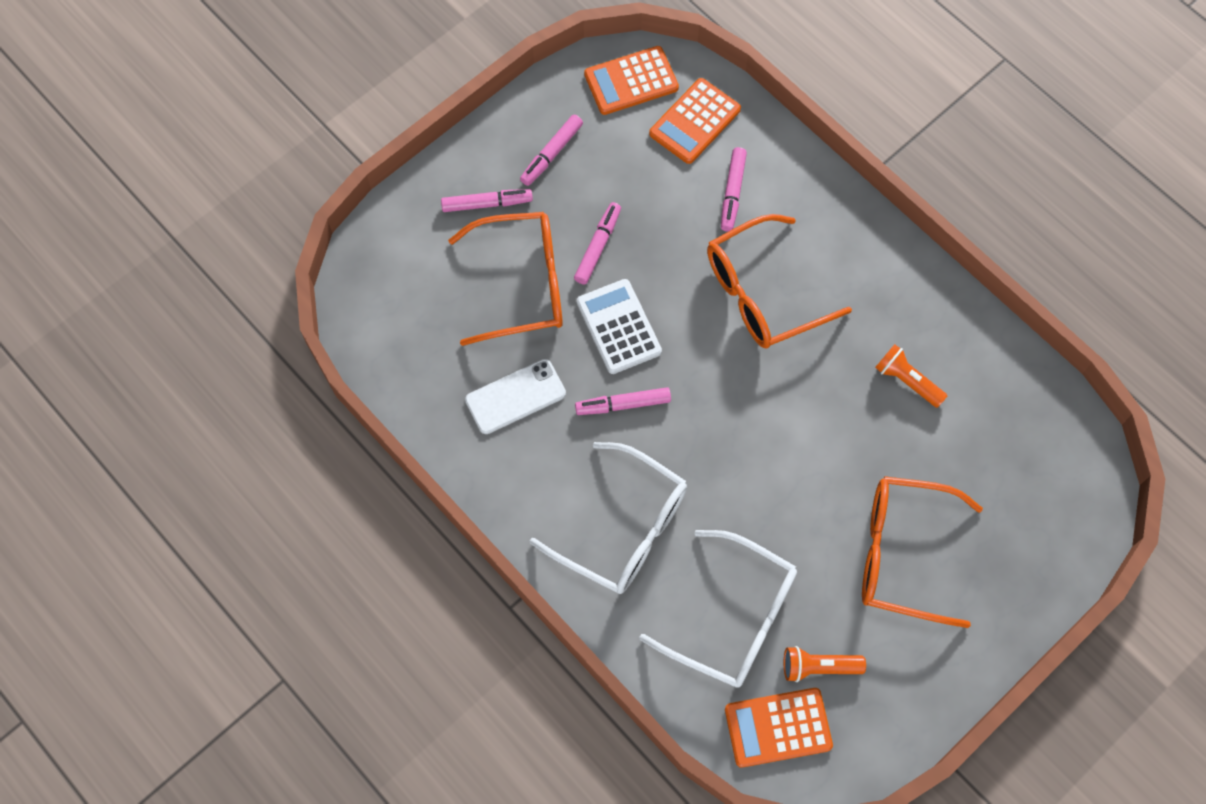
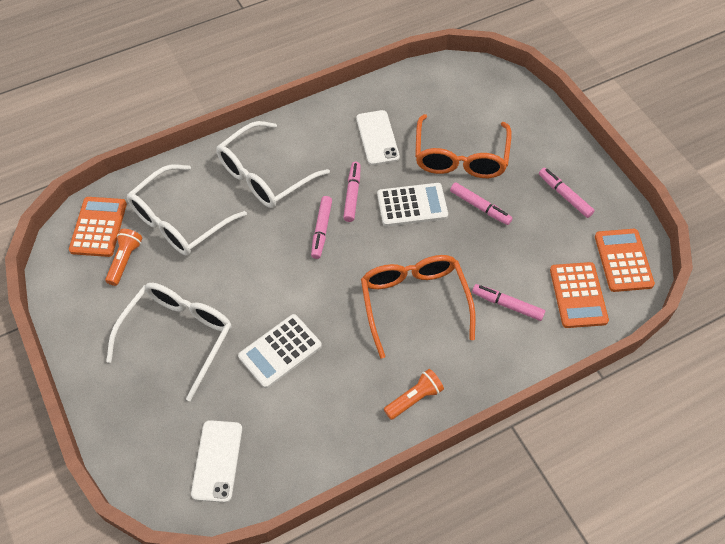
camera: 105 degrees right, 10 degrees down
pink marker [441,189,533,212] -> pink marker moved to [311,196,332,259]
orange calculator [649,78,741,164] -> orange calculator turned 150 degrees counterclockwise [550,262,609,328]
orange glasses [862,476,983,628] -> white glasses [106,283,232,401]
orange flashlight [875,344,947,408] -> orange flashlight moved to [384,369,444,420]
none -> white phone [191,420,242,503]
none -> white calculator [238,314,322,388]

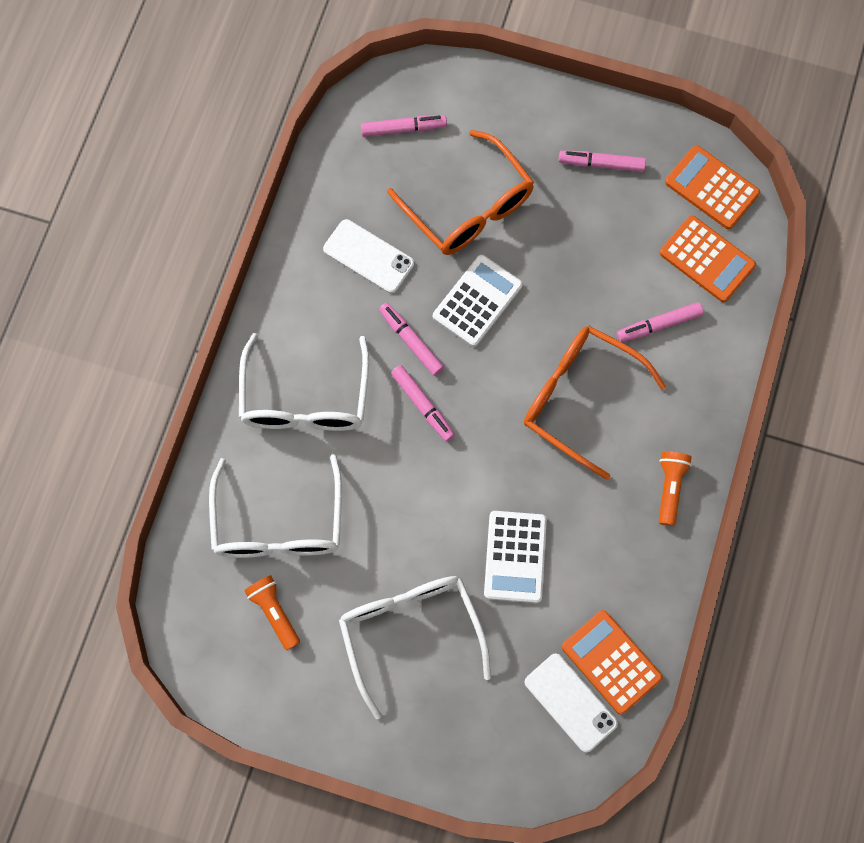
camera: 45 degrees left, 15 degrees up
orange calculator [69,197,127,257] -> orange calculator moved to [562,610,663,715]
pink marker [450,182,513,225] -> pink marker moved to [361,115,447,137]

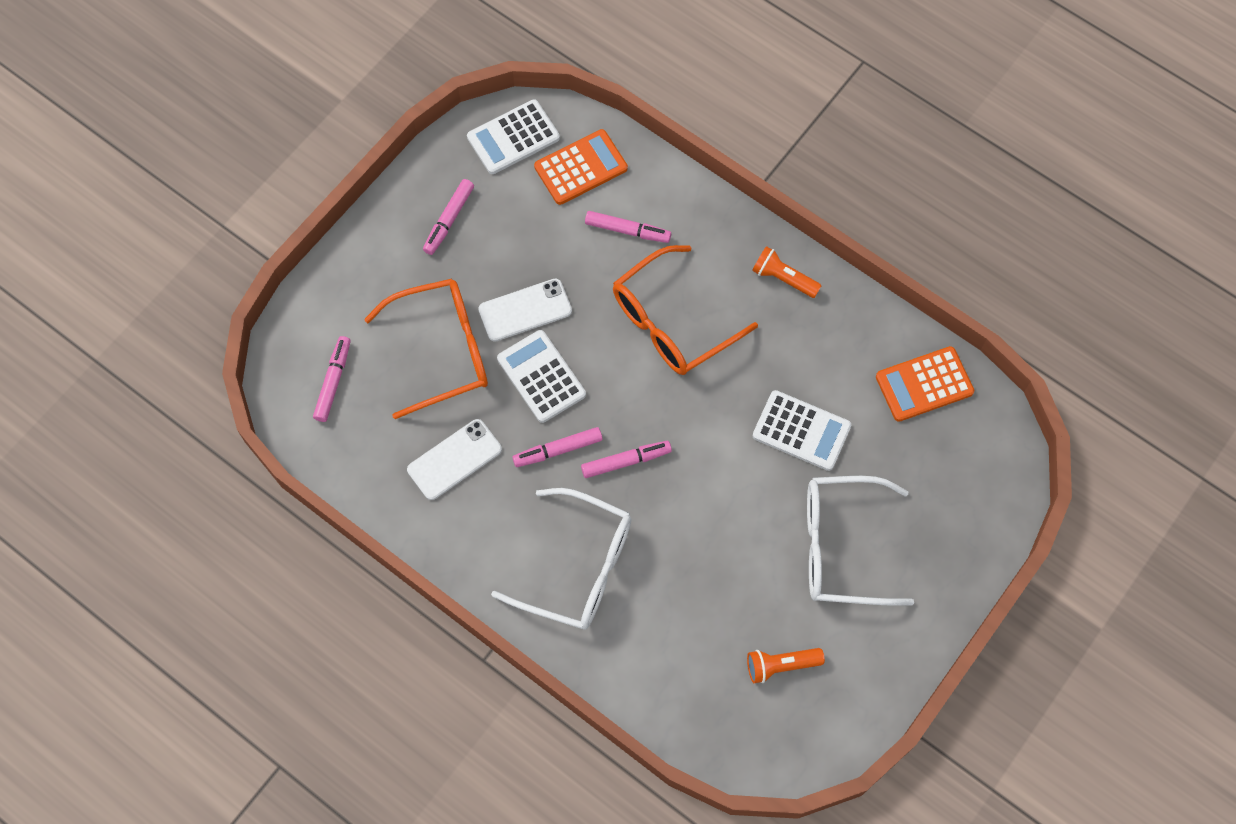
camera: 70 degrees left, 5 degrees down
white glasses [209,454,342,558] -> none
white phone [525,654,618,752] -> white phone moved to [478,278,572,342]
pink marker [617,302,704,342] -> pink marker turned 75 degrees counterclockwise [585,211,671,243]
orange calculator [665,145,760,229] -> white calculator [467,99,560,174]

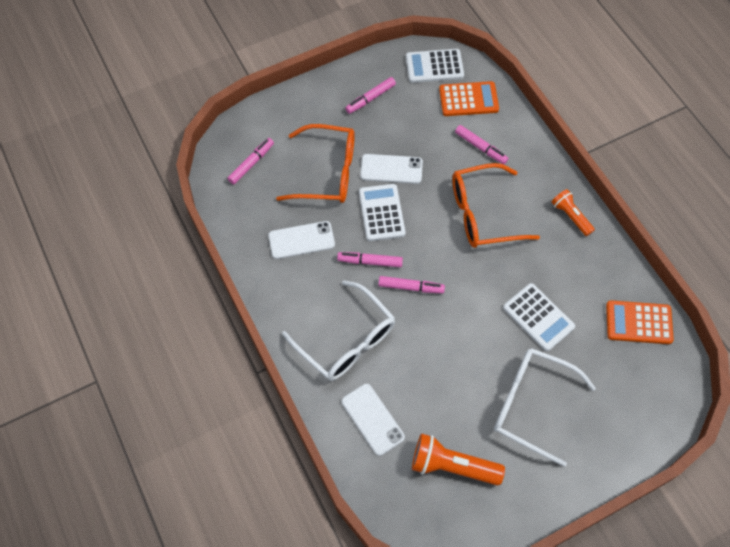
camera: 25 degrees right, 5 degrees down
orange flashlight [747,648,825,683] -> orange flashlight [412,433,505,485], size x1.58
none -> white phone [342,384,405,456]

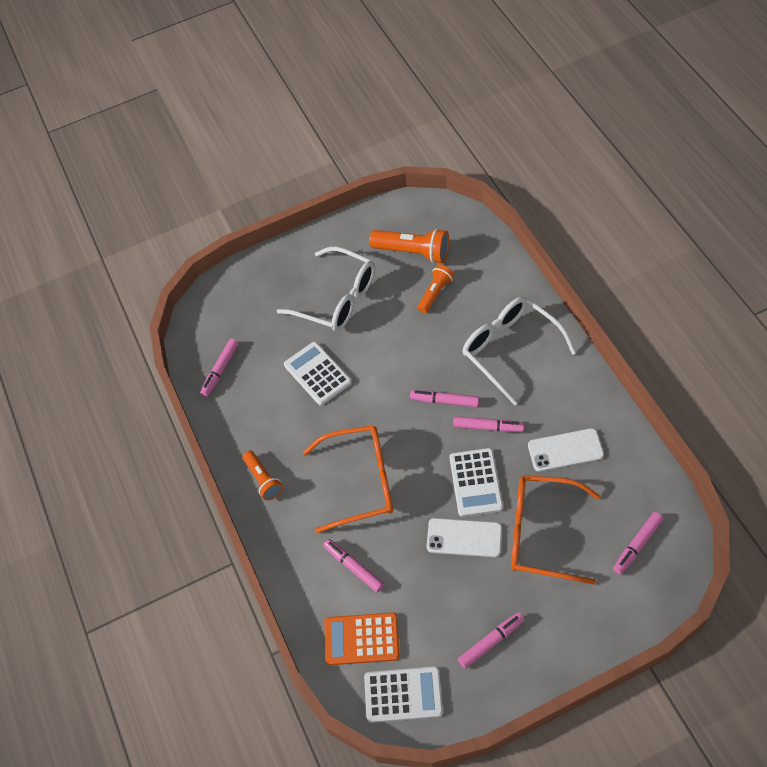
camera: 170 degrees left, 5 degrees down
white phone [342,384,405,456] -> none
orange calculator [606,300,674,344] -> pink marker [200,339,239,397]
none -> orange flashlight [417,264,454,313]

